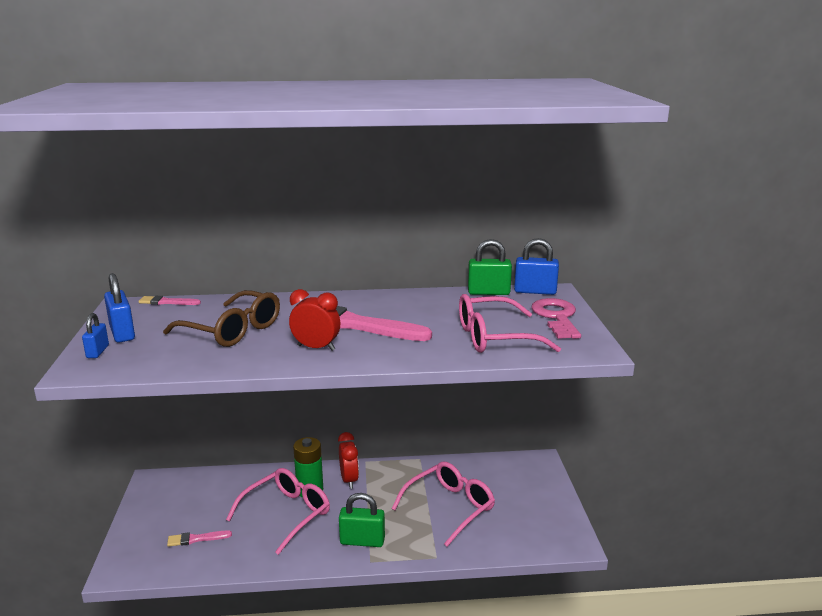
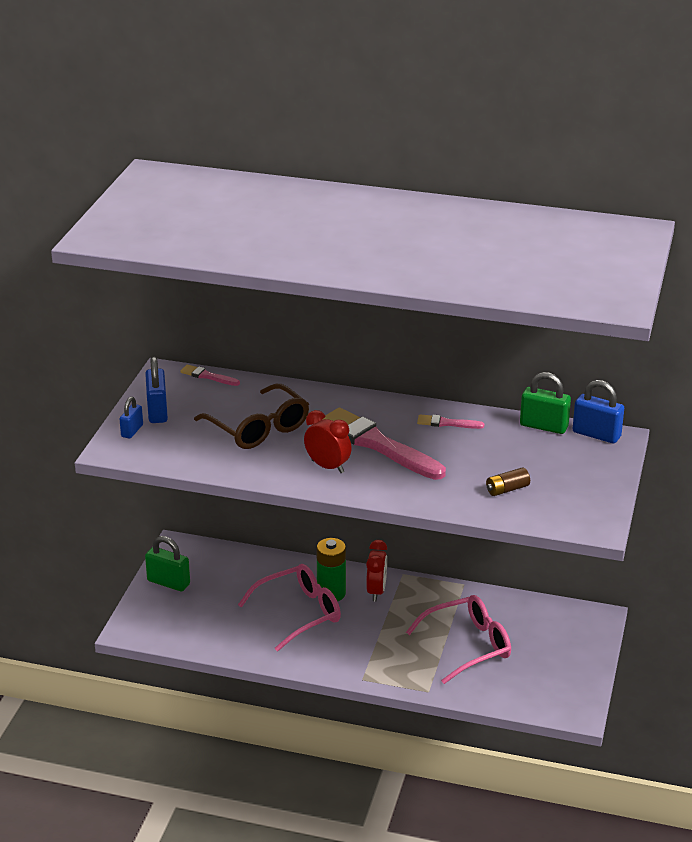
camera: 20 degrees right, 10 degrees up
pink brush [167,531,232,547] -> pink brush moved to [417,415,484,429]
green padlock [339,493,385,547] -> green padlock moved to [145,536,190,591]
pink glasses [459,294,561,353] -> brown battery [486,467,530,496]
pink key [531,298,581,339] -> none

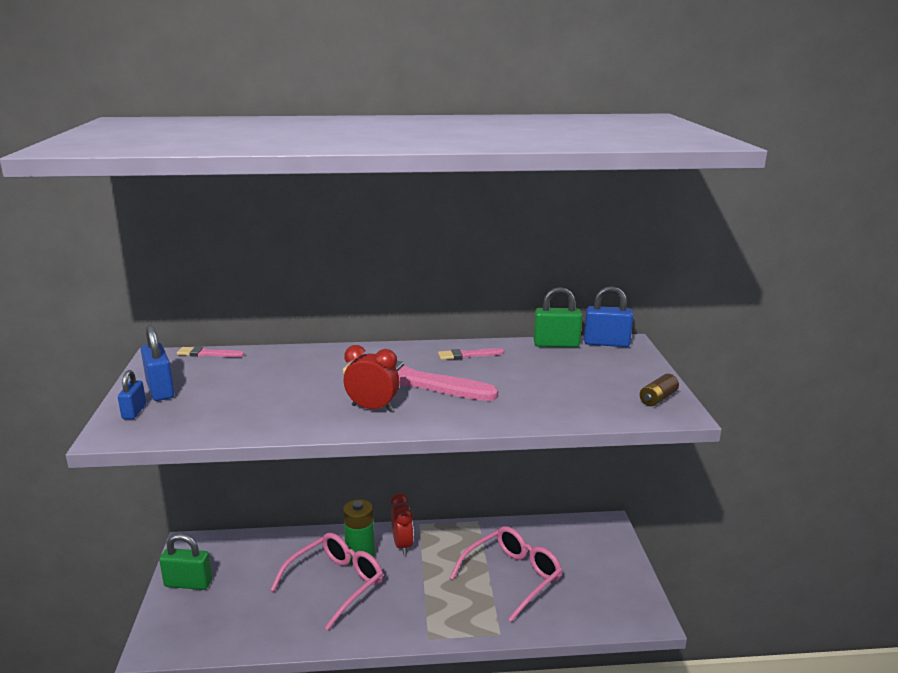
camera: 20 degrees left, 10 degrees down
brown glasses [194,384,309,449] -> none
brown battery [486,467,530,496] -> brown battery moved to [640,374,679,406]

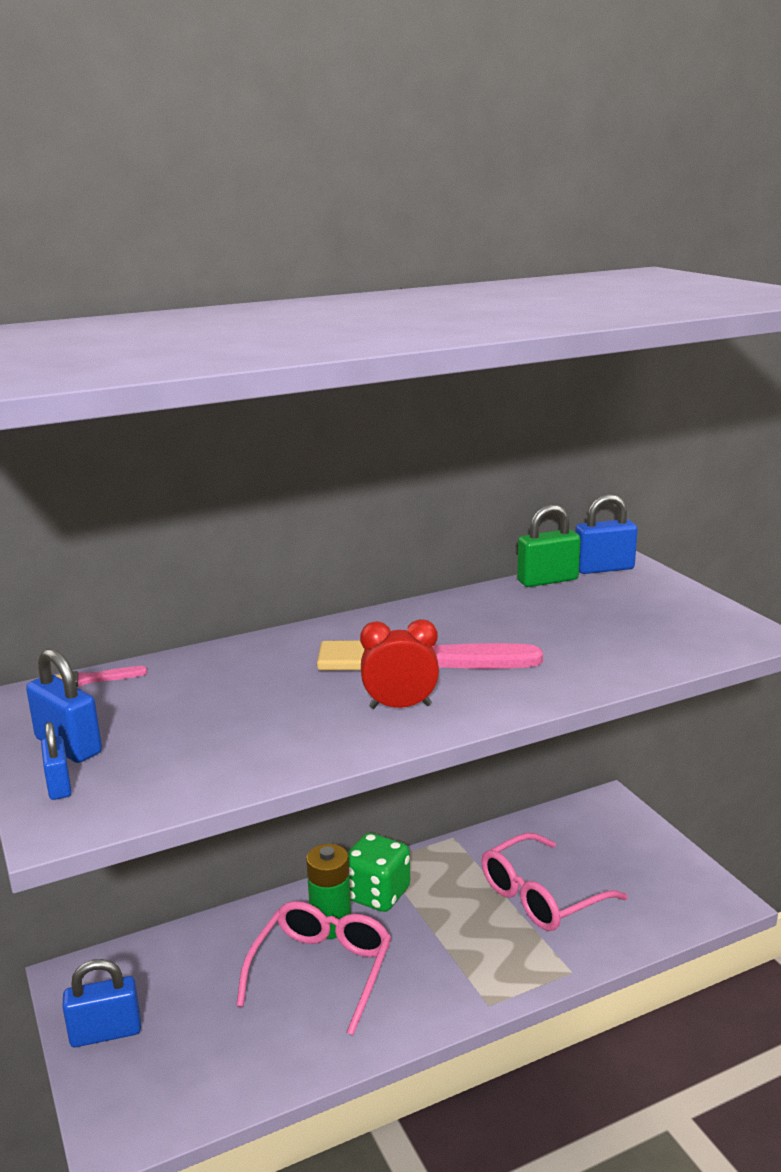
camera: 20 degrees left, 0 degrees up
green padlock [159,534,212,590] -> blue padlock [62,959,141,1047]
red clock [391,493,414,555] -> green dice [347,833,410,912]
pink brush [438,348,504,360] -> none
pink glasses [450,526,562,622] -> pink glasses turned 150 degrees counterclockwise [481,833,628,931]
brown battery [640,374,679,406] -> none

